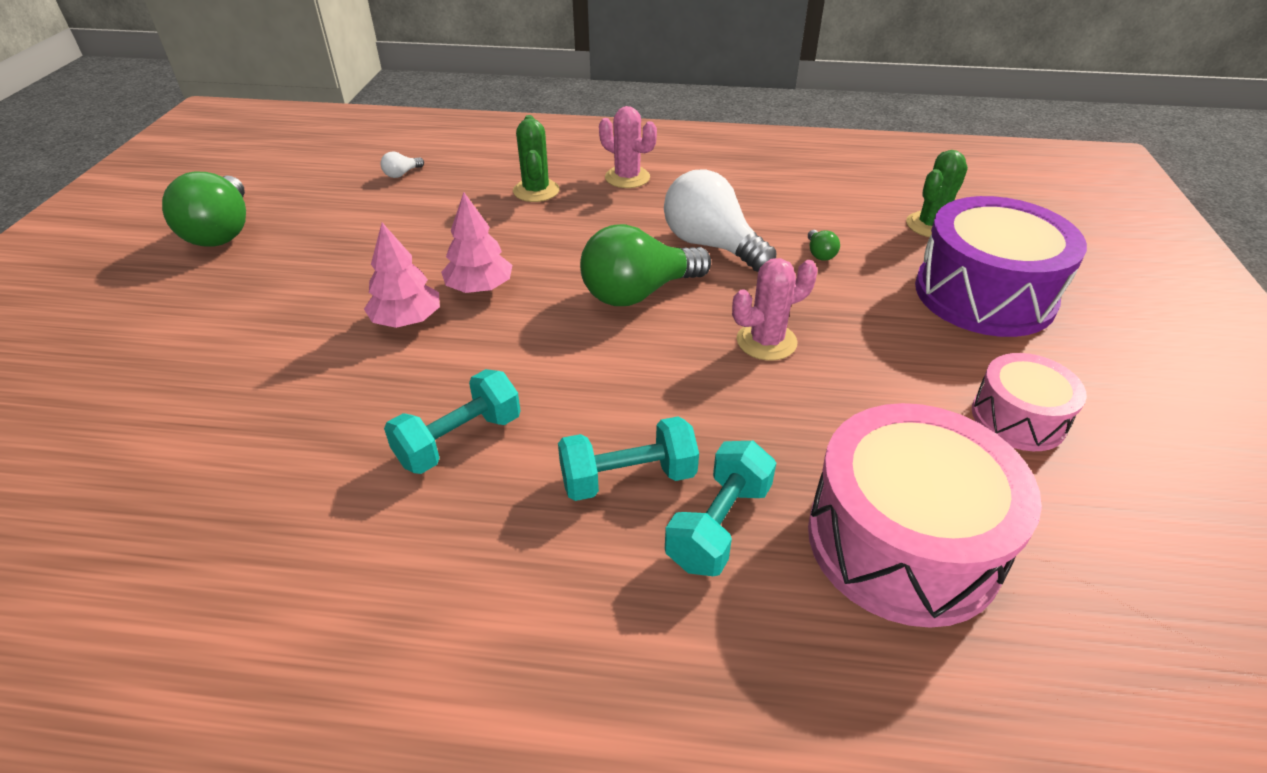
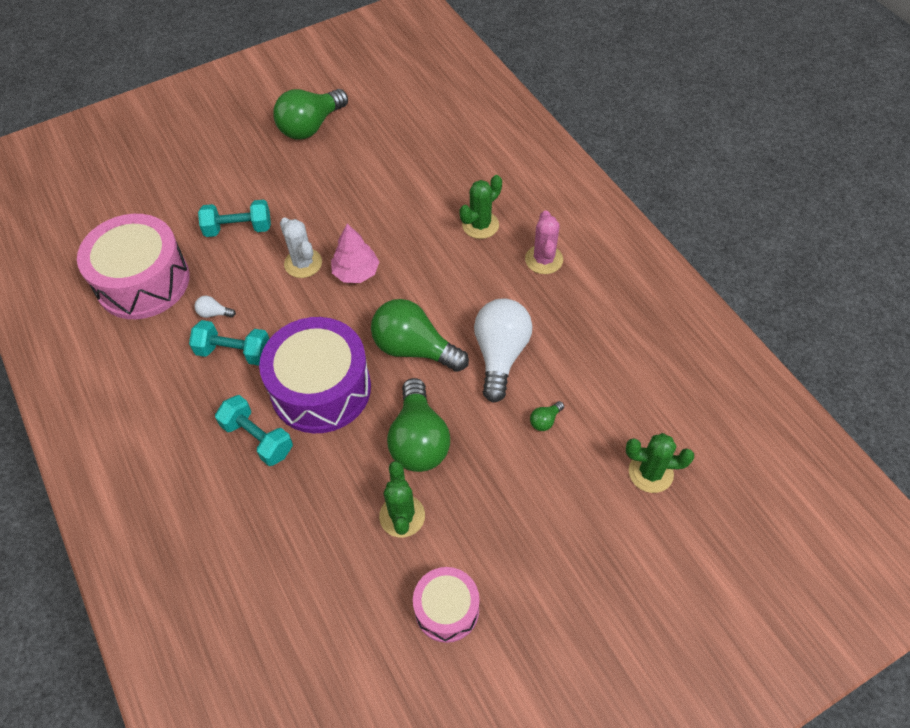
camera: 55 degrees right, 15 degrees up
pink tree [364,223,440,328] -> white cactus [280,218,322,278]
white light bulb [381,151,424,178] -> white light bulb moved to [194,296,236,318]
turquoise dumbbell [665,441,776,576] -> turquoise dumbbell moved to [198,200,271,237]
pink cactus [732,258,817,361] -> green light bulb [387,378,450,472]
pink drum [808,403,1042,628] -> pink drum moved to [77,214,190,319]
purple drum [915,196,1087,337] -> purple drum moved to [259,317,371,433]
none -> green cactus [379,461,425,537]

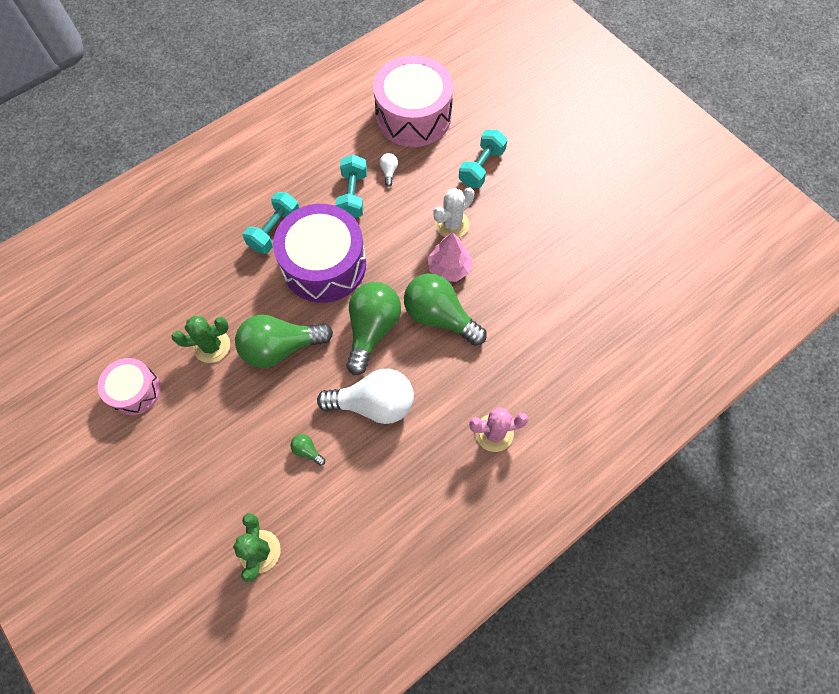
camera: 80 degrees right, 10 degrees up
turquoise dumbbell [198,200,271,237] -> turquoise dumbbell turned 45 degrees clockwise [459,130,507,188]
green light bulb [273,89,348,140] -> green light bulb moved to [404,273,487,346]
green cactus [459,175,502,239] -> none

